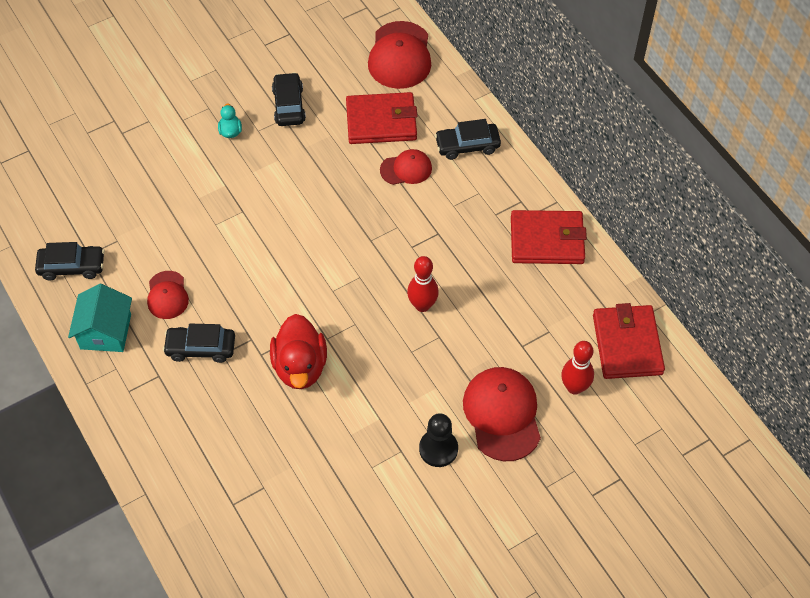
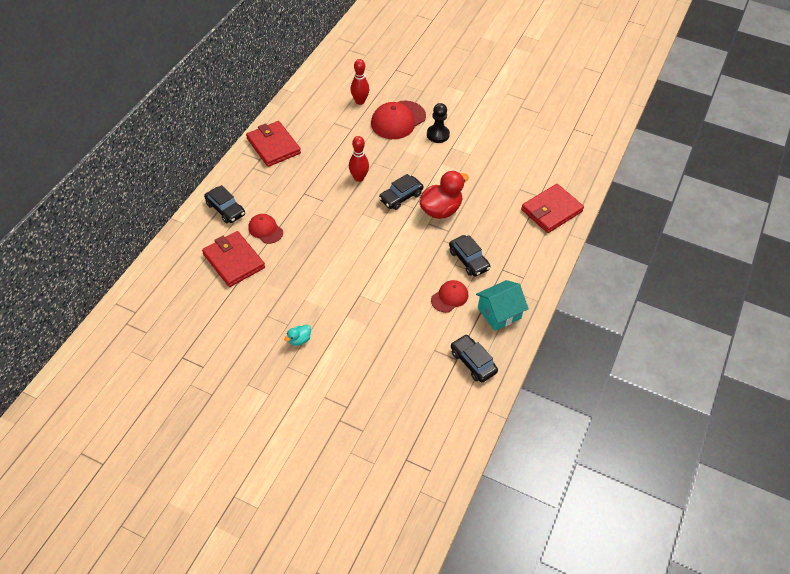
camera: 125 degrees left, 5 degrees down
black car [272,72,306,126] -> black car moved to [379,174,423,210]
red cap [368,21,431,89] -> none
red wallet [593,303,665,379] -> red wallet moved to [521,184,584,233]

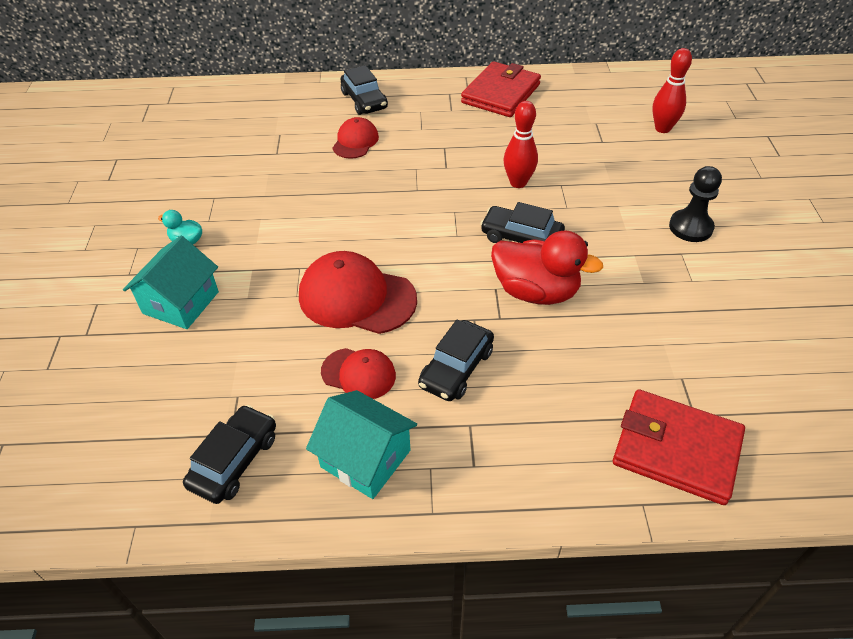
camera: 65 degrees right, 5 degrees down
red wallet [202,231,265,287] -> none
black car [204,185,245,223] -> black car turned 45 degrees counterclockwise [341,65,388,115]
red cap [371,101,426,139] -> red cap moved to [299,251,417,334]
none -> turquoise house [123,236,219,329]

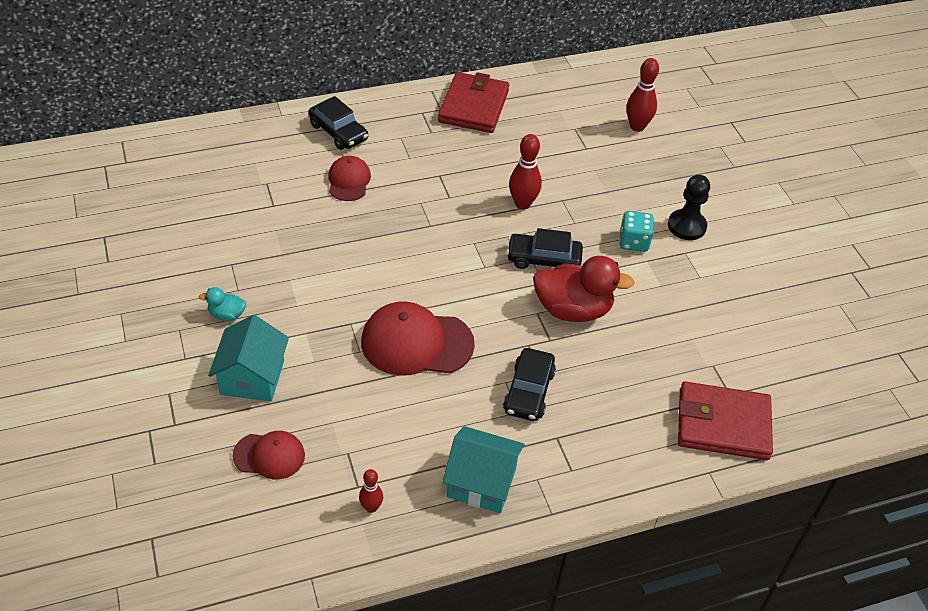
camera: 20 degrees left, 0 degrees up
black car [183,405,276,504] -> red bowling pin [359,469,383,513]
red cap [321,348,396,399] -> red cap moved to [232,431,305,479]
none -> turquoise dice [619,211,654,252]

